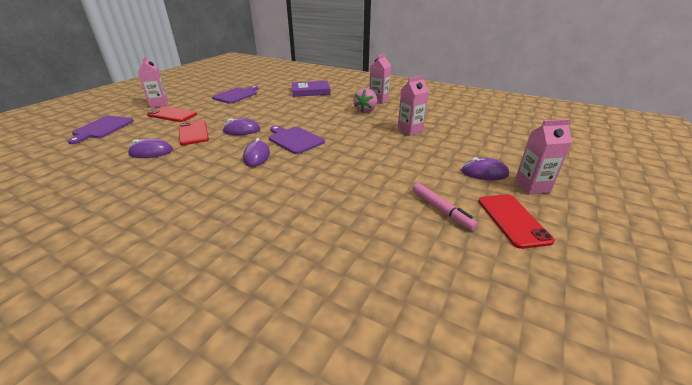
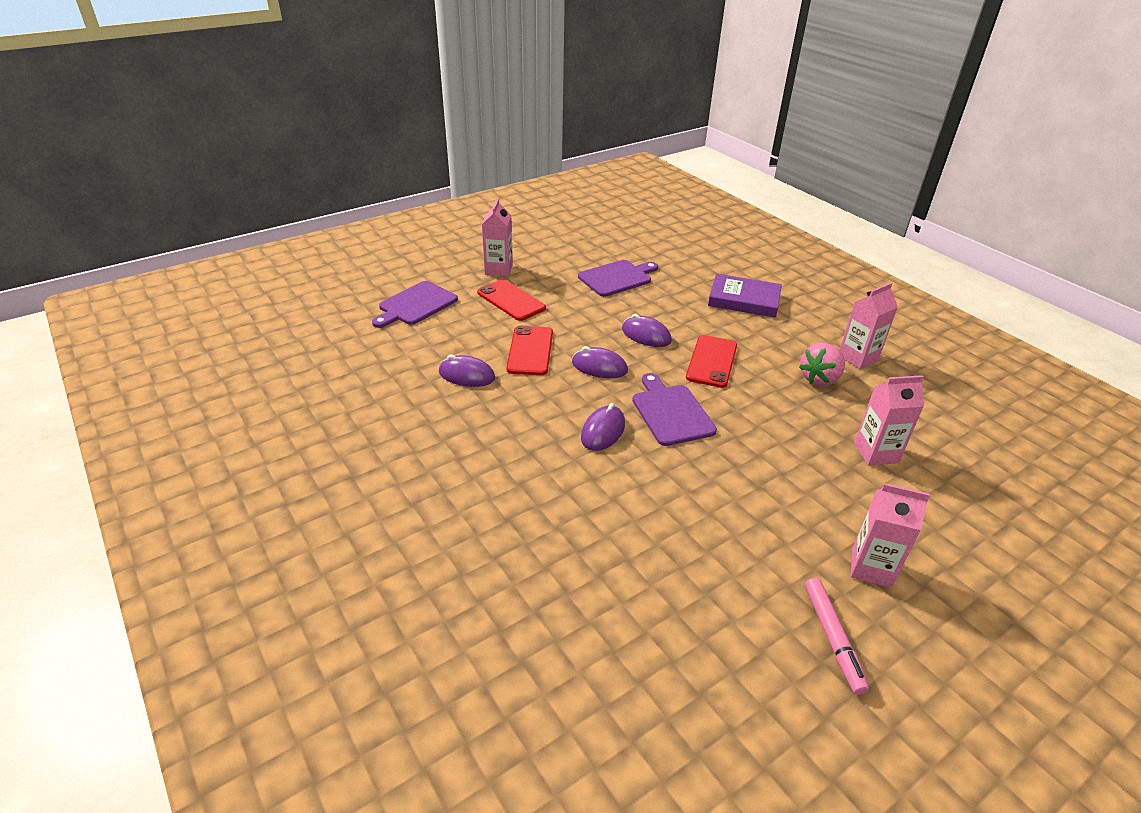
camera: 25 degrees right, 5 degrees up
purple mouse [461,157,509,180] -> purple mouse moved to [622,314,672,347]
red phone [478,194,555,249] -> red phone moved to [686,335,737,388]
pink carton [515,119,572,194] -> pink carton moved to [851,483,930,588]

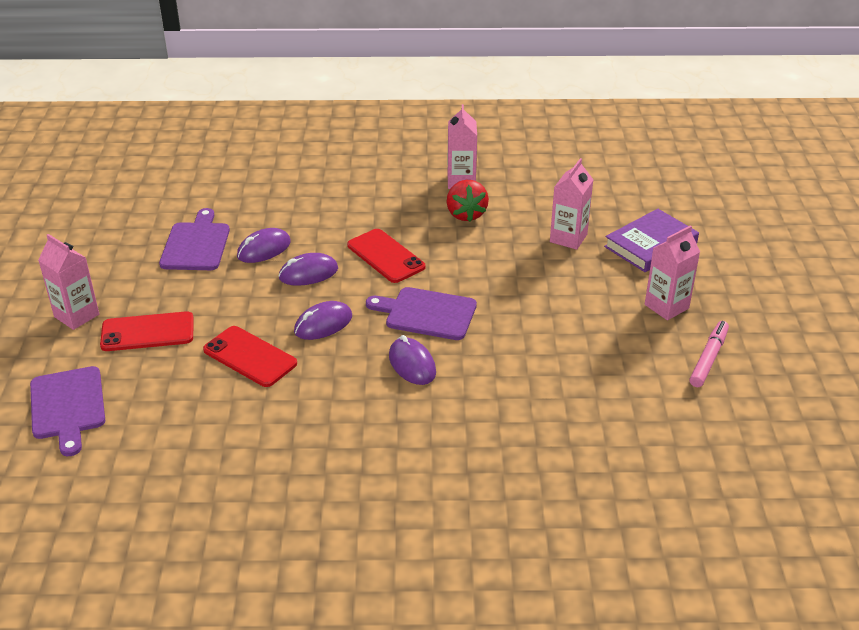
camera: 55 degrees left, 0 degrees up
purple mouse [439,355,495,387] -> purple mouse moved to [237,228,291,263]
purple book [708,274,782,318] -> purple book moved to [604,209,699,272]
pink strawberry [799,343,845,386] -> red strawberry [446,180,489,222]
pink marker [805,578,869,695] -> pink marker turned 90 degrees counterclockwise [689,321,729,387]

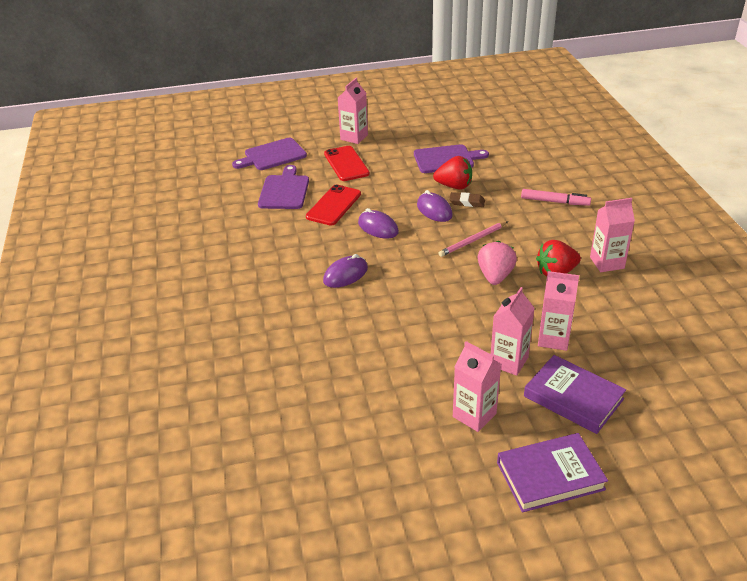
camera: 80 degrees right, 0 degrees up
purple mouse [237,228,291,263] -> red strawberry [433,156,472,190]
red phone [347,229,426,283] -> pink pencil [438,221,508,257]
purple cutting board [366,287,477,340] -> purple cutting board moved to [258,165,309,209]
pink marker [689,321,729,387] -> pink marker moved to [521,189,591,206]
none -> brown eraser [449,192,485,207]
none -> pink strawberry [477,241,517,285]
none -> pink carton [491,287,535,376]
none -> purple book [497,433,608,513]

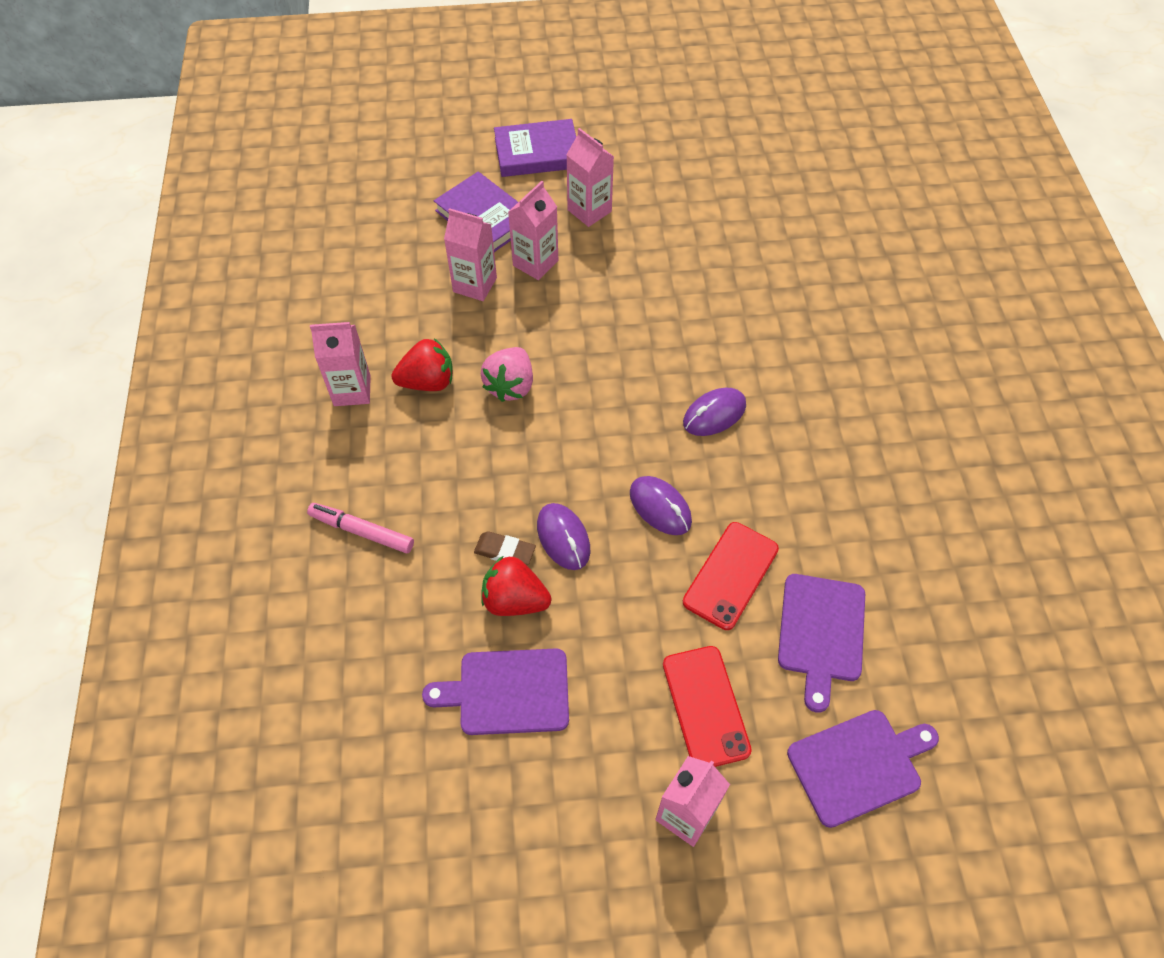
camera: 175 degrees left, 20 degrees up
pink pencil [438,221,508,257] -> none

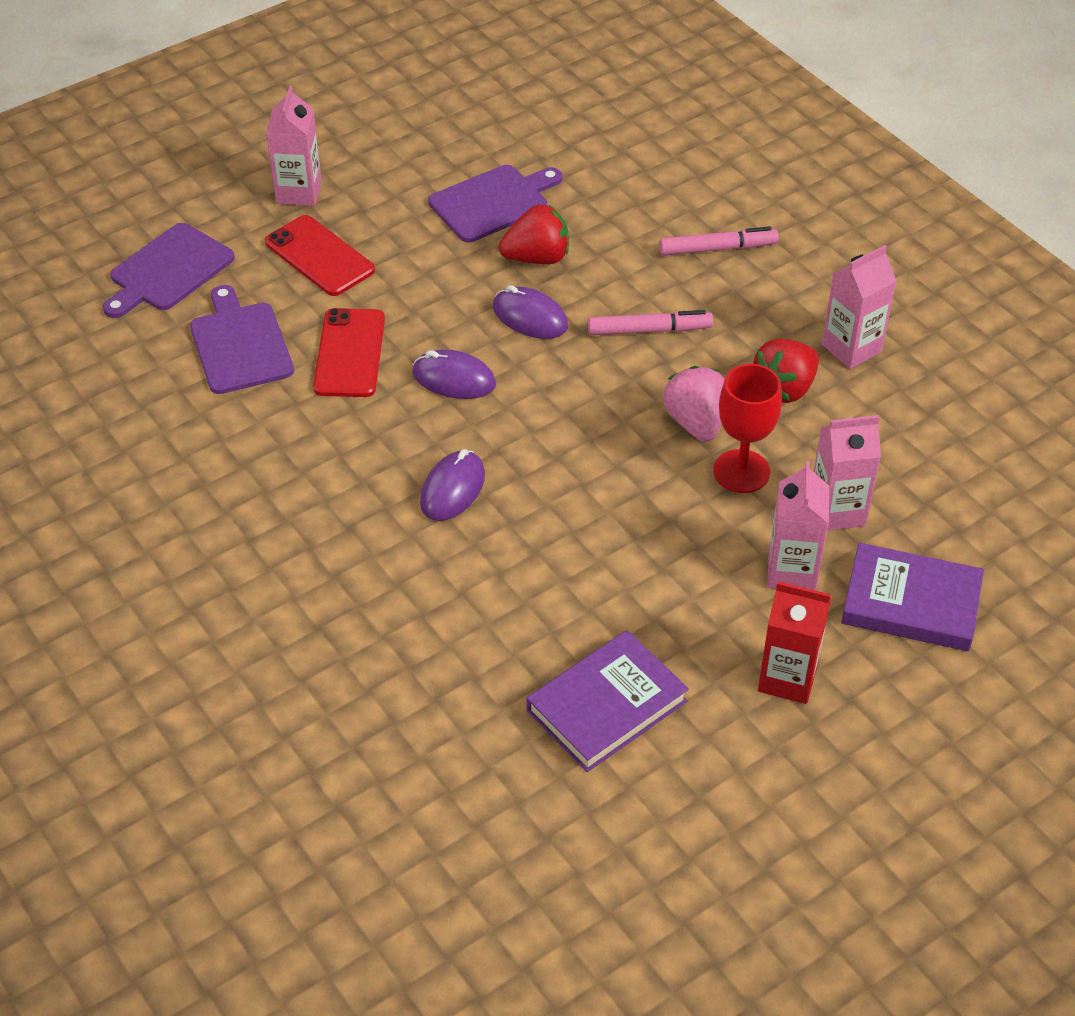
camera: 150 degrees right, 10 degrees down
brown eraser [474,531,536,565] -> none
purple book [494,119,576,177] -> purple book moved to [526,630,689,772]
pink carton [566,128,614,227] -> red carton [758,581,831,704]
none -> pink marker [588,310,713,335]
none -> red goblet [713,364,782,493]

